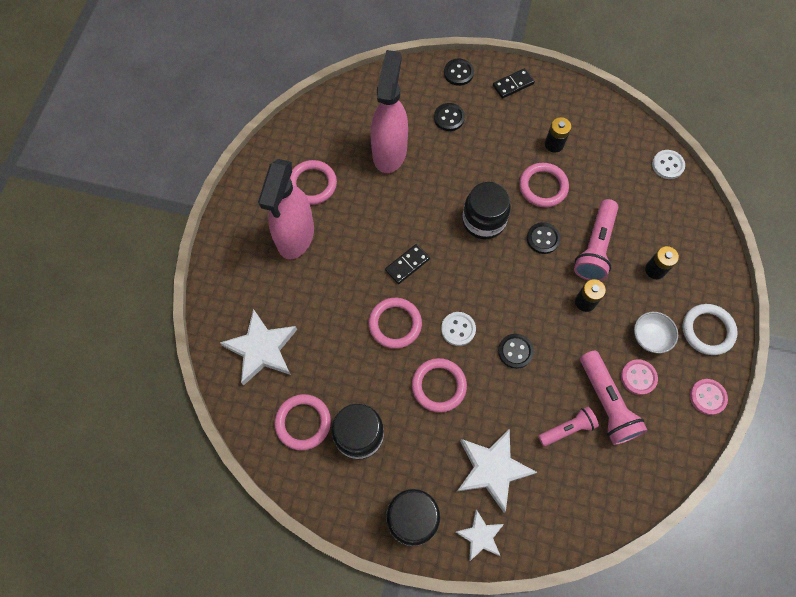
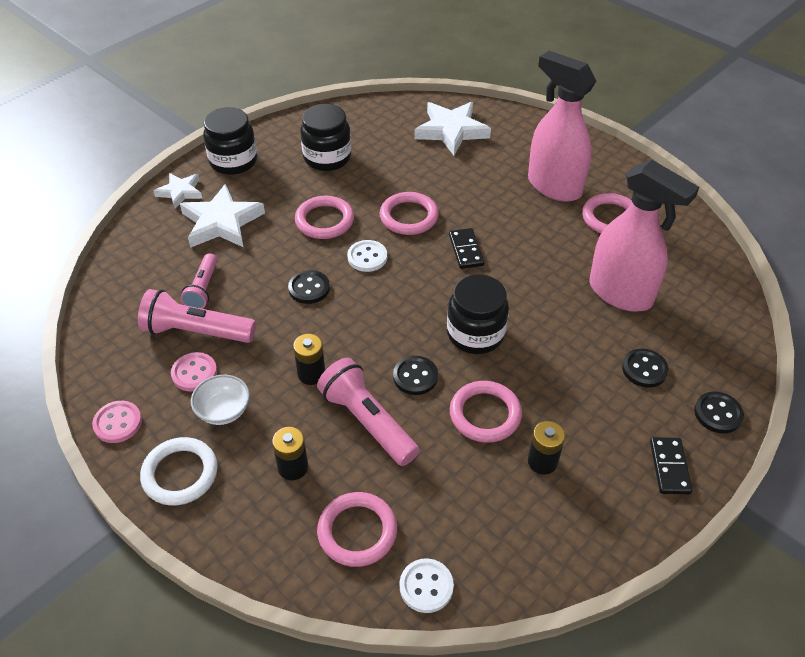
camera: 120 degrees right, 20 degrees down
pink ring [274,394,331,451] -> pink ring moved to [317,492,397,567]

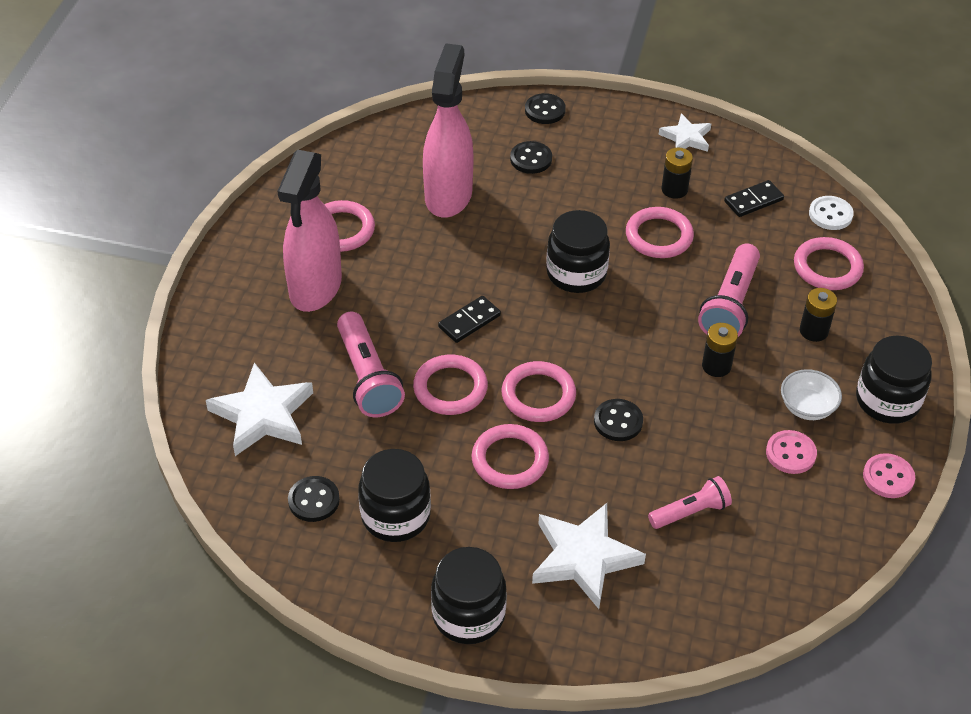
camera: 120 degrees left, 0 degrees up
pink flashlight [138,289,256,343] -> pink flashlight moved to [337,312,405,417]
white ring [140,437,218,506] -> black jar [856,335,932,424]
white star [154,173,203,209] -> white star moved to [659,113,711,152]
white button [347,240,387,272] -> pink ring [502,361,576,422]
black button [393,356,438,395] -> black button moved to [288,476,340,522]
black domino [650,437,693,494] -> black domino moved to [724,180,784,217]

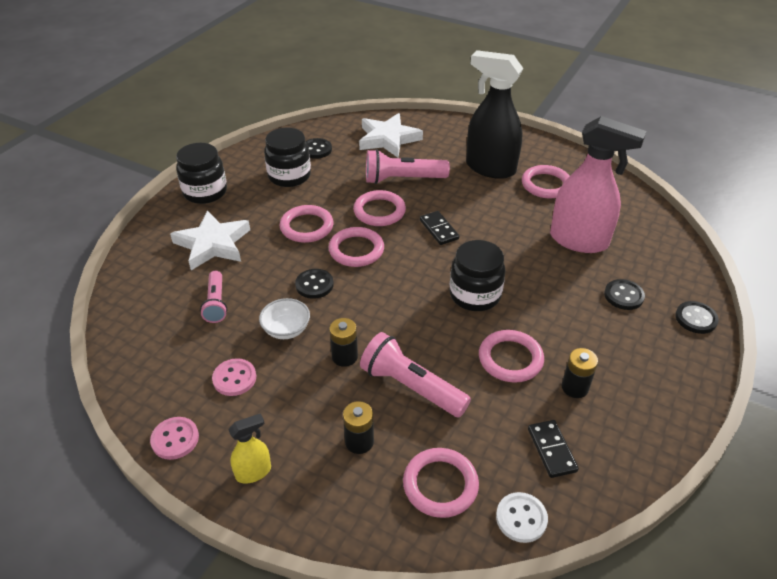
camera: 105 degrees right, 5 degrees down
pink spray bottle [277,150,342,312] -> black spray bottle [466,50,523,179]
white star [659,113,711,152] -> none
white bowl [781,369,842,420] -> white bowl moved to [259,298,310,339]
black jar [856,335,932,424] -> yellow spray bottle [228,413,271,484]

